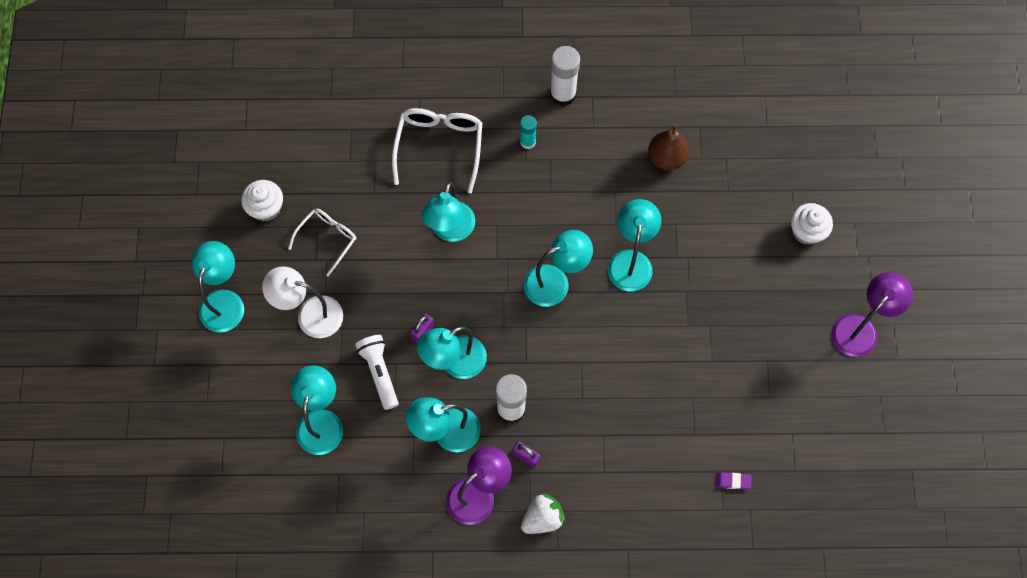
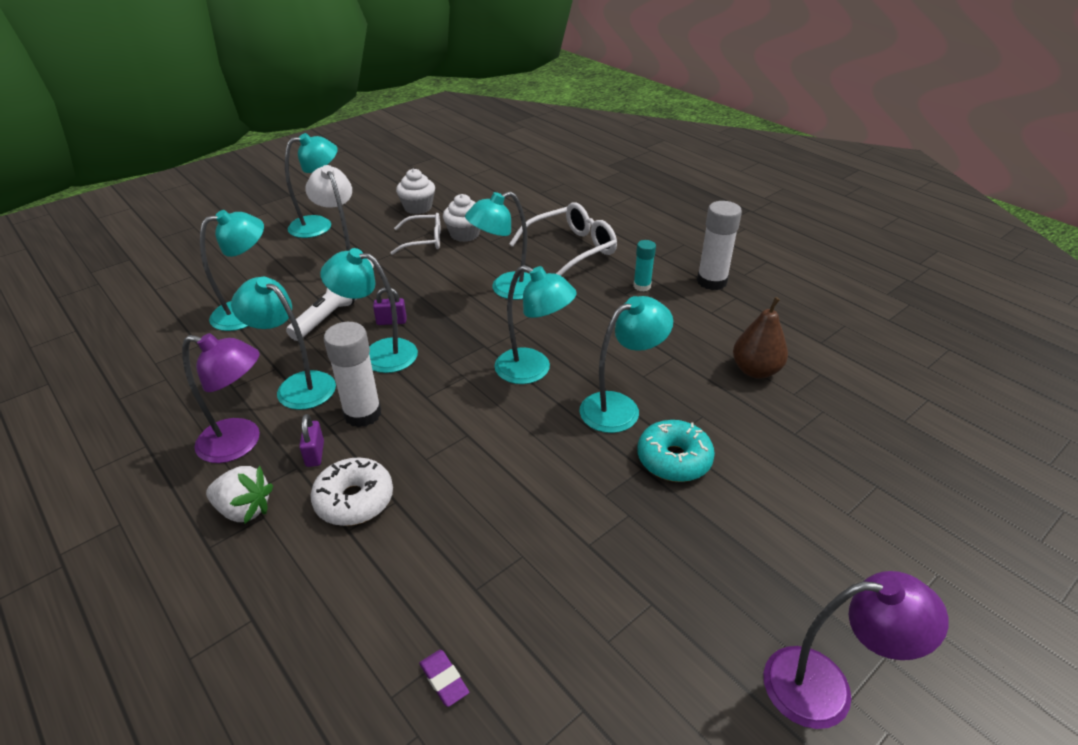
camera: 50 degrees right, 30 degrees down
white cupcake [791,203,833,245] -> white cupcake moved to [443,194,480,242]
none -> white donut [311,457,393,526]
none -> turquoise donut [637,420,715,482]

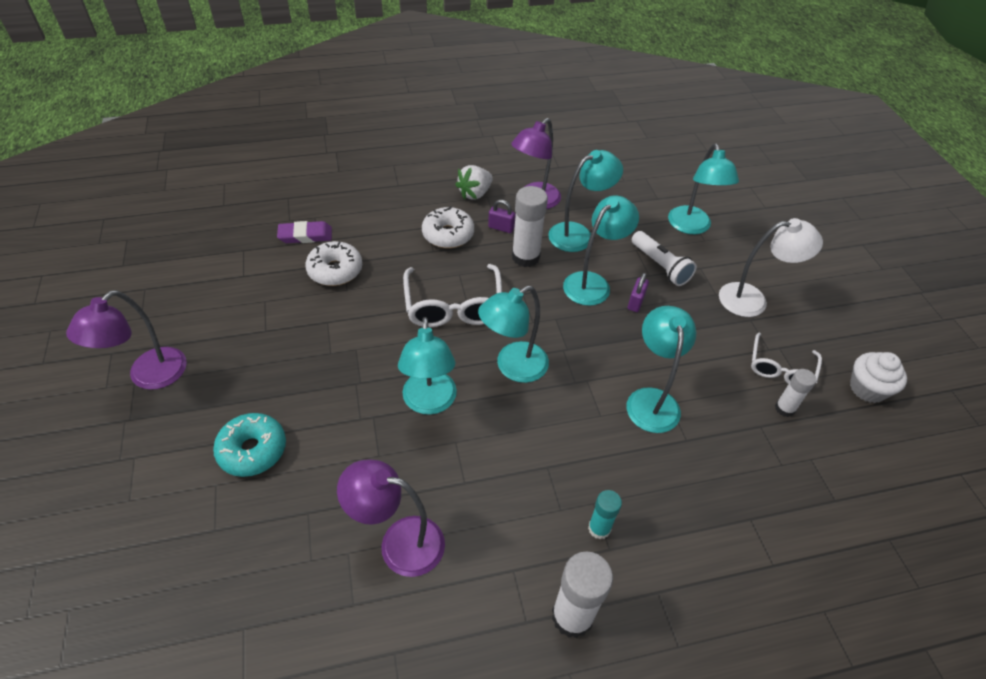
camera: 115 degrees right, 10 degrees up
turquoise lamp [285,133,338,238] -> none
purple eraser [419,650,469,707] -> purple eraser [277,221,332,243], size x1.57
white cupcake [443,194,480,242] -> white glue stick [775,369,816,417]
white glasses [509,203,617,276] -> white glasses moved to [403,264,502,327]
turquoise donut [637,420,715,482] -> turquoise donut moved to [213,413,286,477]
brown pear [733,297,788,378] -> purple lamp [337,460,445,577]
none -> white donut [305,241,362,286]

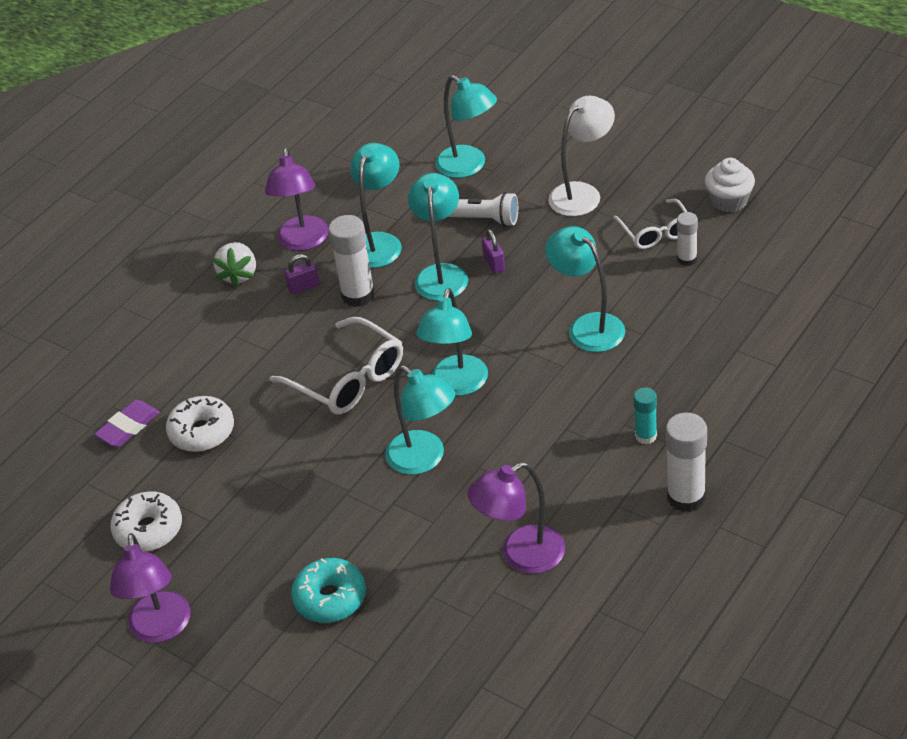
camera: 35 degrees left, 5 degrees down
white donut [422,206,474,248] -> white donut moved to [110,491,182,552]

